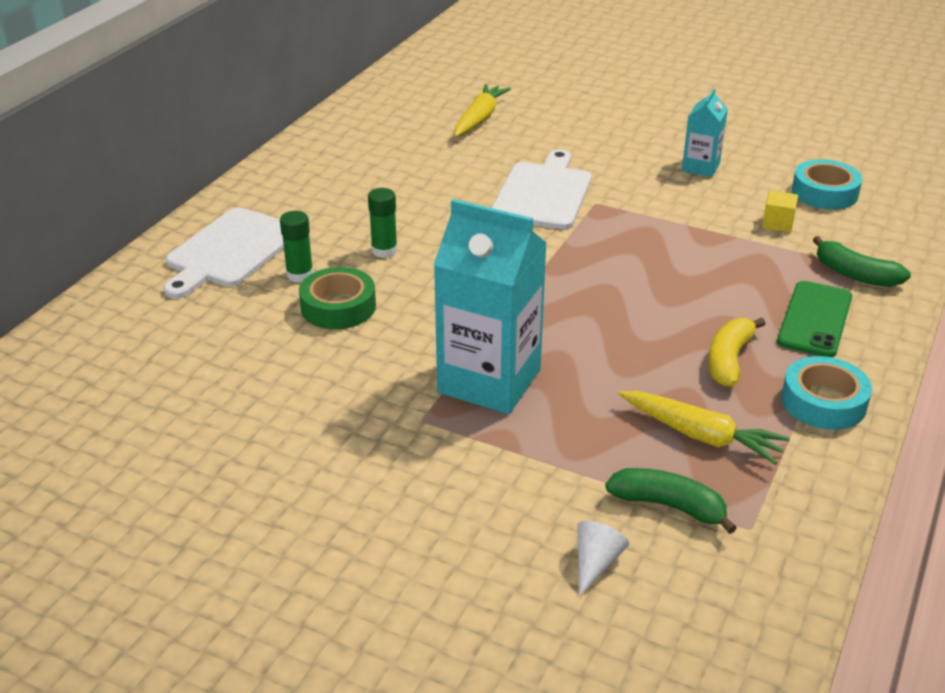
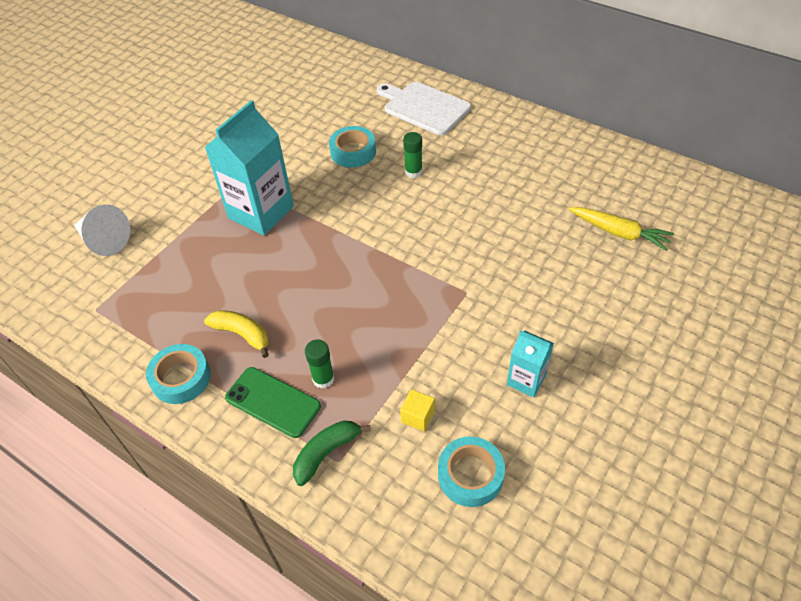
camera: 100 degrees right, 15 degrees up
green glue stick [280,211,313,283] -> green glue stick moved to [305,339,334,389]
green tape [299,267,376,329] -> turquoise tape [329,126,376,168]
white cutting board [491,149,592,229] -> none
white cone [577,521,629,597] -> white cone [74,204,130,256], size x1.79
green banana [605,468,737,534] -> none
yellow carrot [619,391,790,465] -> none

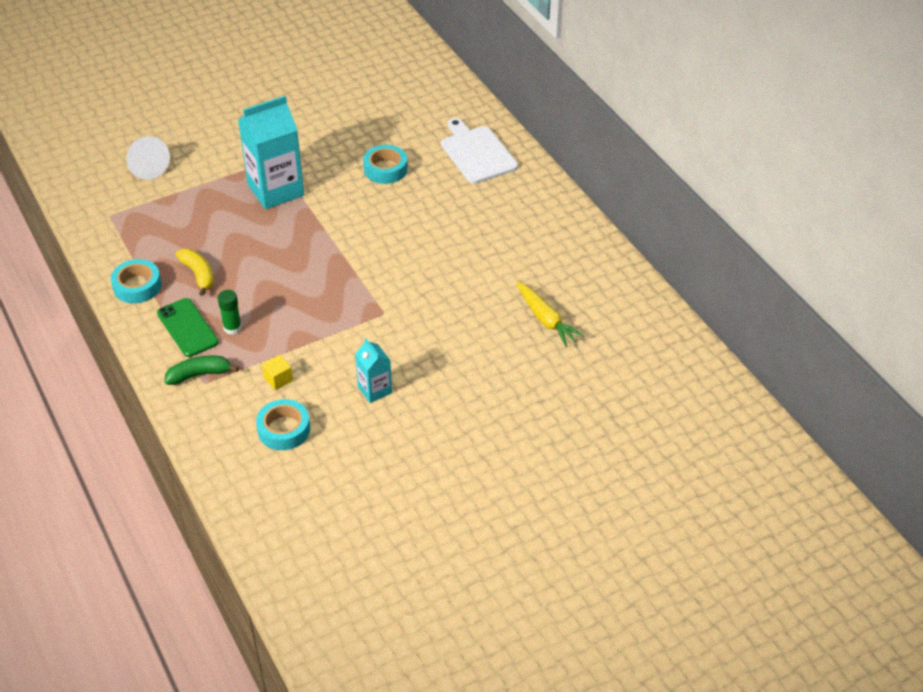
camera: 25 degrees right, 5 degrees down
green glue stick [403,132,422,178] -> none

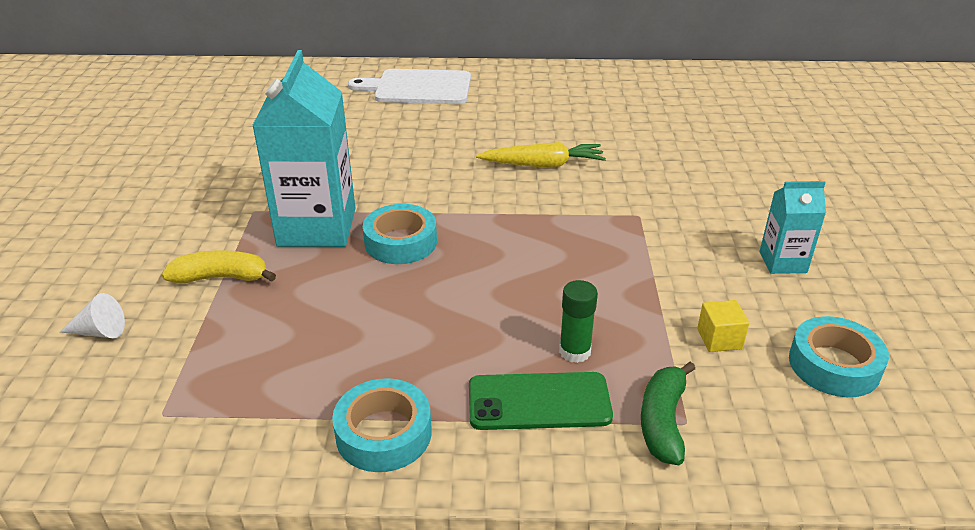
camera: 60 degrees left, 10 degrees down
white cone [126,136,170,180] -> white cone [60,293,125,338], size x0.56
yellow banana [176,249,214,296] -> yellow banana moved to [162,250,276,284]
turquoise tape [363,145,408,184] -> turquoise tape moved to [363,204,437,264]
yellow carrot [516,282,585,347] -> yellow carrot moved to [476,142,606,167]

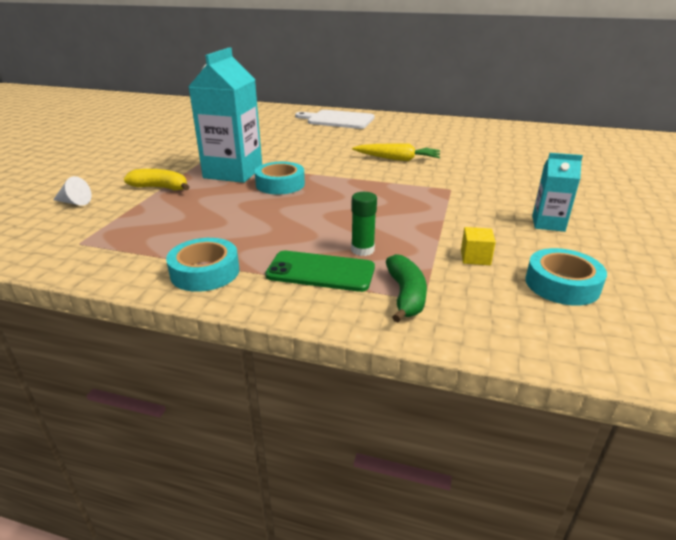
camera: 15 degrees right, 5 degrees down
green banana [641,362,695,465] -> green banana turned 150 degrees clockwise [386,254,427,322]

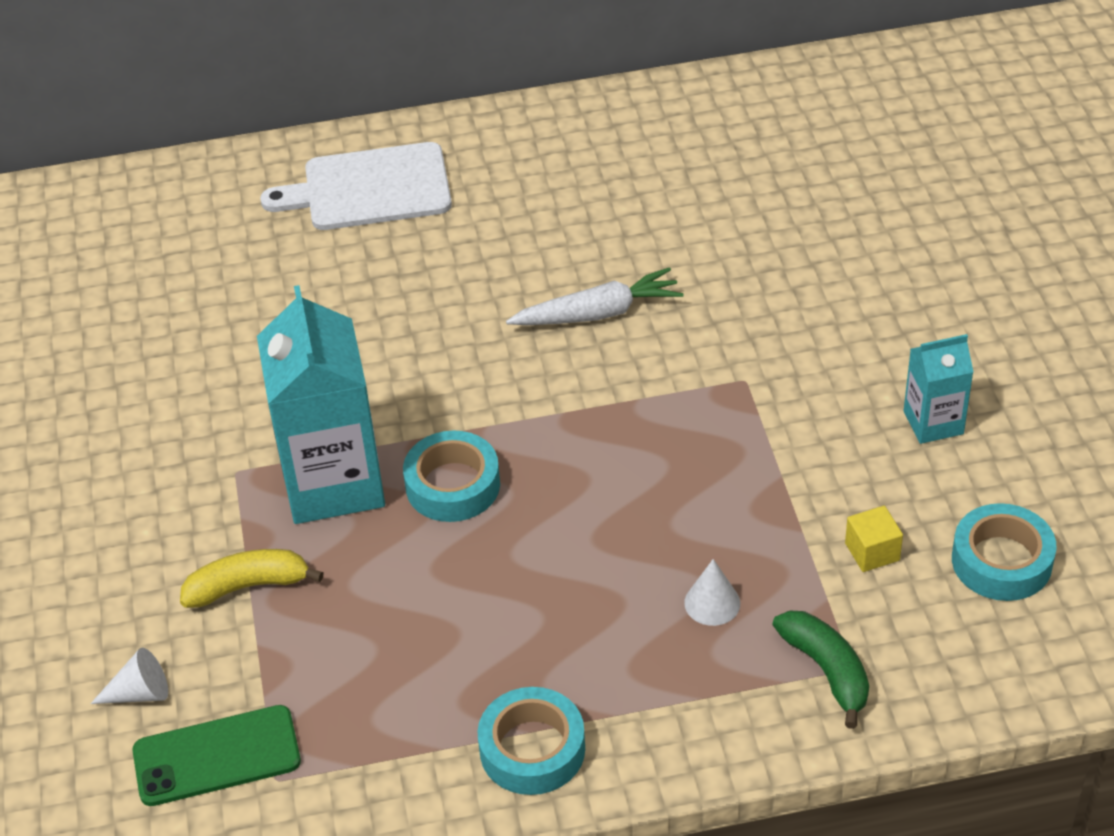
camera: 25 degrees left, 15 degrees up
green phone [265,251,375,292] -> green phone moved to [132,705,301,806]
green glue stick [351,192,377,256] -> white cone [684,559,740,626]
yellow carrot [352,143,440,161] -> white carrot [506,267,684,325]

